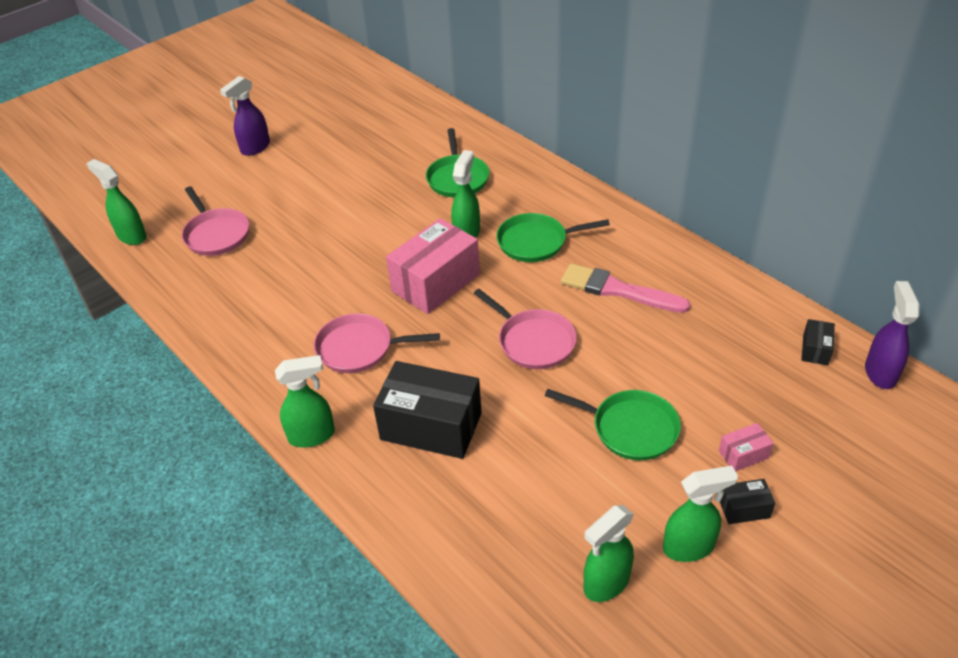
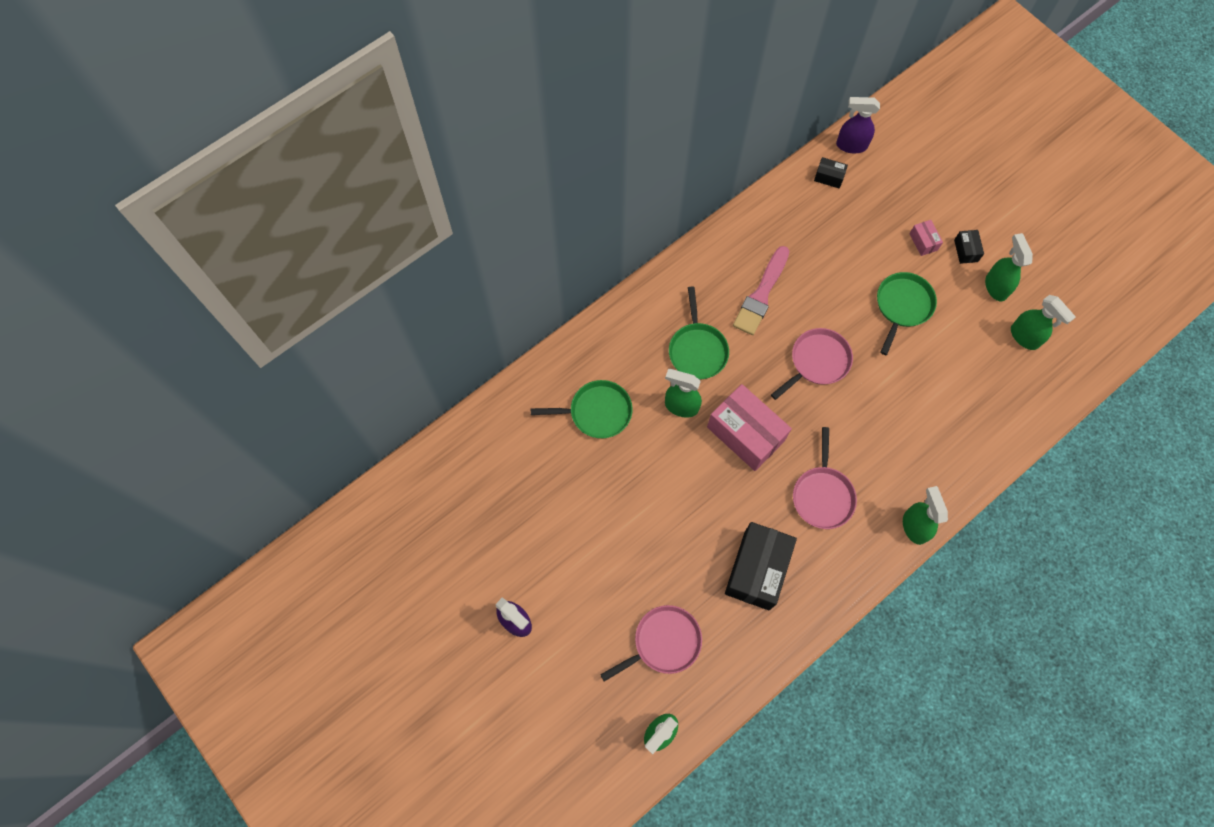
camera: 90 degrees left, 25 degrees up
black box [373,361,482,459] -> black box moved to [725,522,797,610]

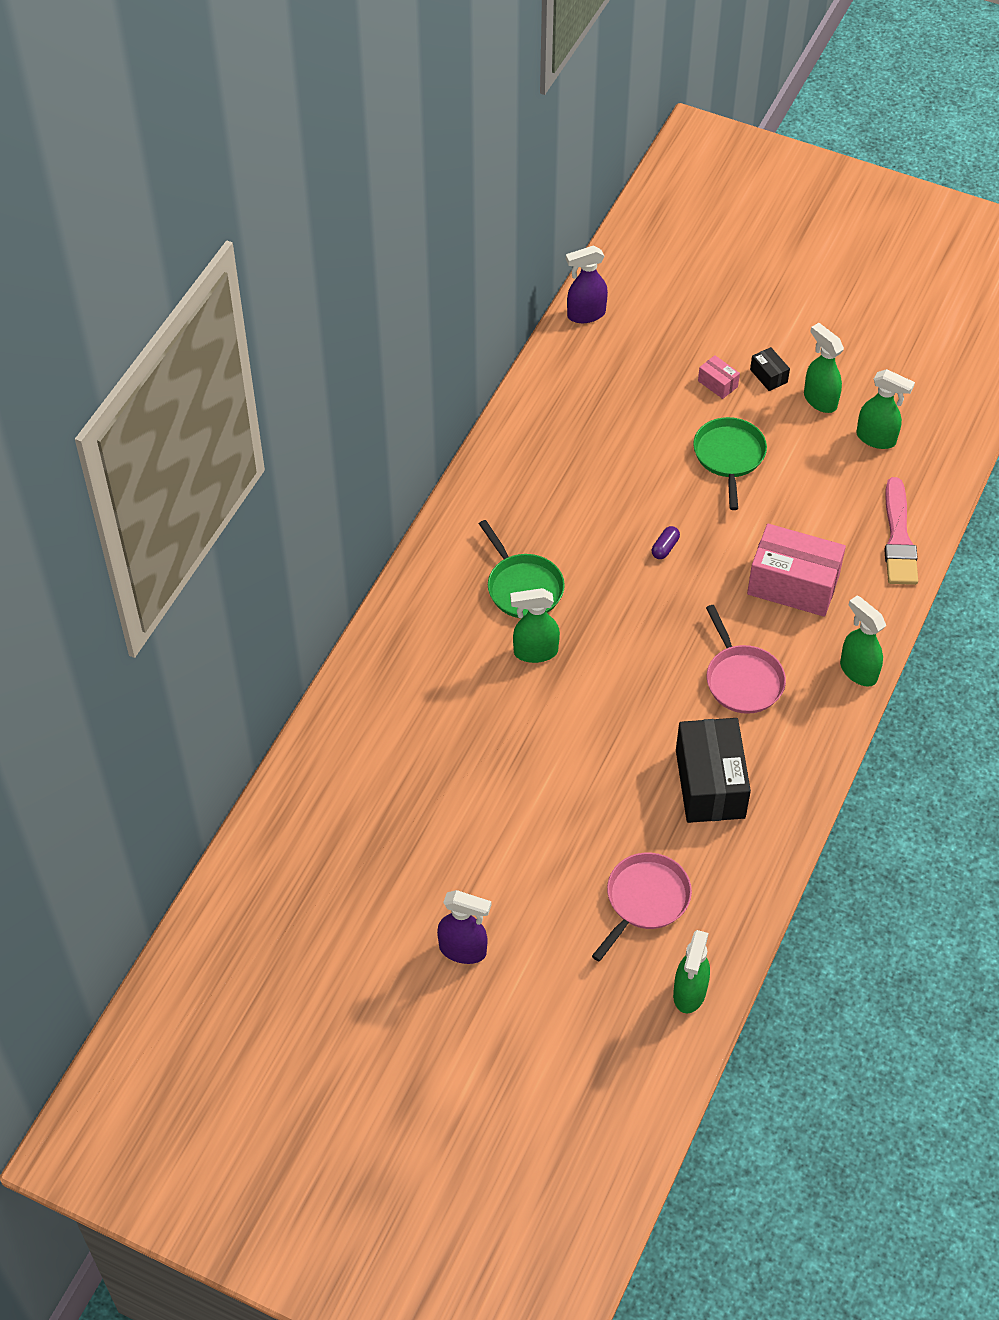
camera: 25 degrees left, 15 degrees down
green pan [531,380,633,438] -> none
pink box [707,384,792,471] -> pink box moved to [747,524,846,617]
pink brush [733,246,789,335] -> pink brush moved to [884,477,918,585]
pink pan [771,328,853,400] -> purple capsule [652,526,680,559]
black box [814,157,848,189] -> none

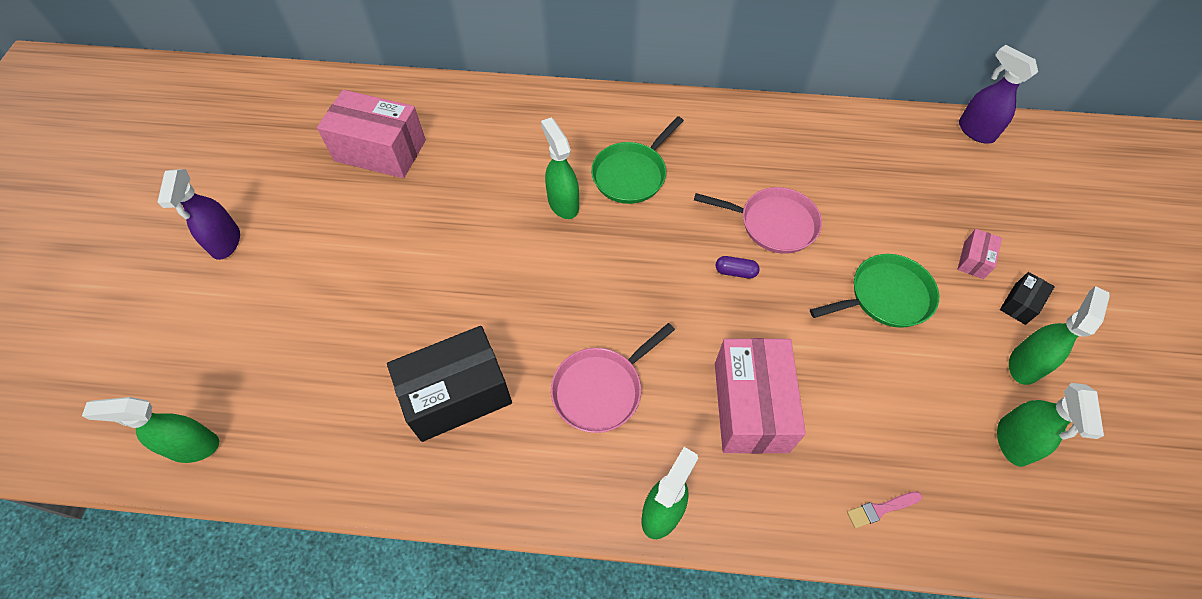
camera: 70 degrees right, 5 degrees up
pink pan [592,853,692,961] -> pink pan moved to [694,187,822,254]
pink brush [884,477,918,585] -> pink brush [847,492,922,528], size x0.46
none -> pink box [317,90,426,178]

